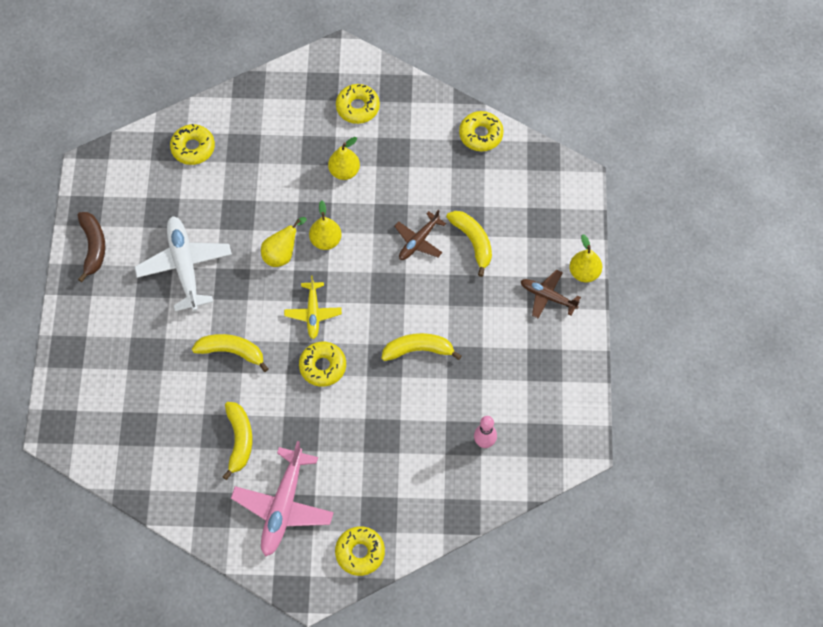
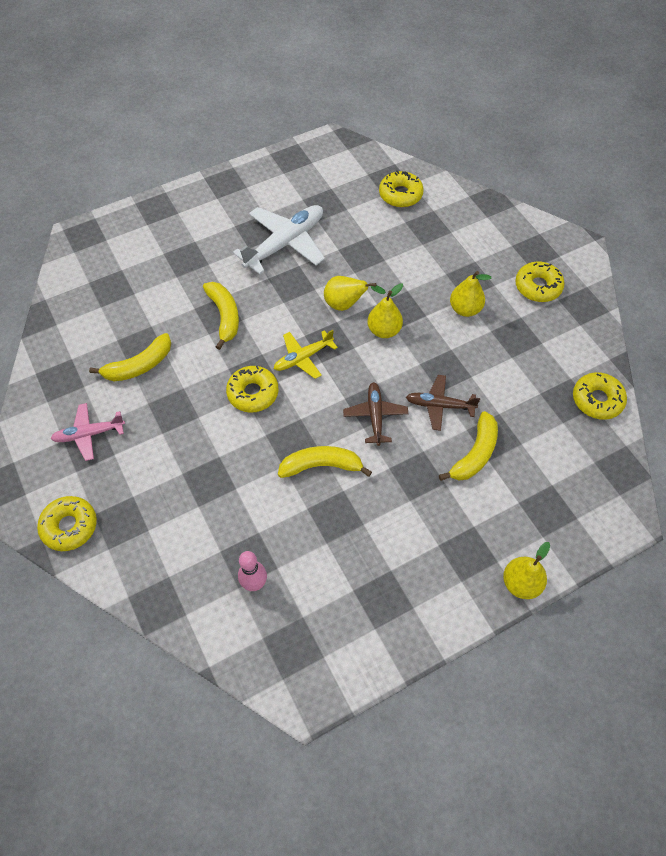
camera: 60 degrees right, 5 degrees down
brown banana [77,212,105,282] -> none
pink plane [231,441,334,556] -> pink plane [51,403,125,461], size x0.58
yellow banana [381,333,462,361] -> yellow banana turned 60 degrees counterclockwise [278,446,372,478]
brown plane [521,269,581,319] -> brown plane moved to [343,382,408,446]

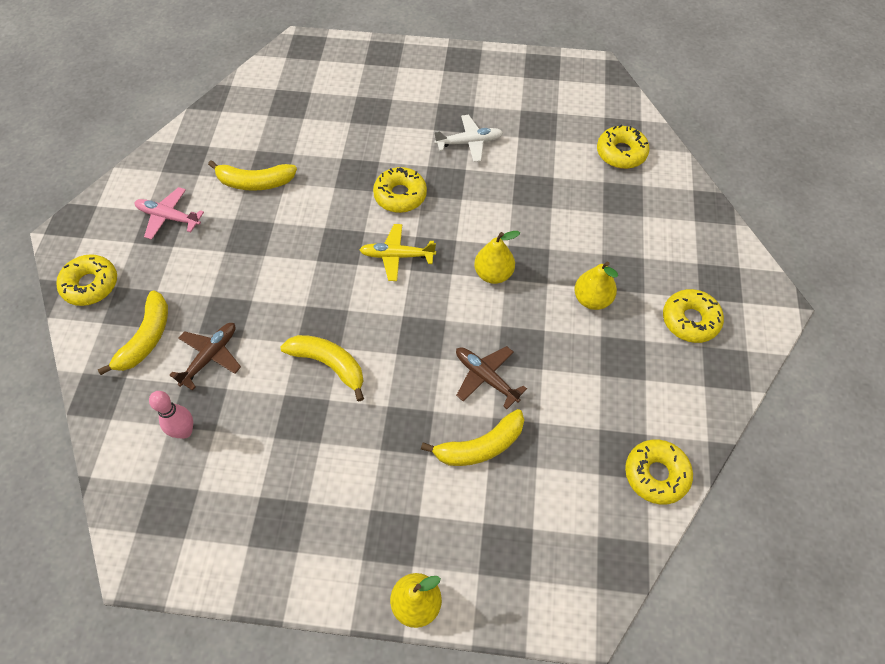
camera: 35 degrees right, 0 degrees up
yellow banana [203,282,239,350] -> yellow banana moved to [98,291,168,375]
yellow donut [226,366,279,413] -> yellow donut moved to [373,167,427,213]
white plane [233,205,325,275] -> white plane [434,115,503,162], size x0.58
yellow pear [324,276,386,311] -> none
brown plane [343,382,408,446] -> brown plane moved to [169,323,241,391]

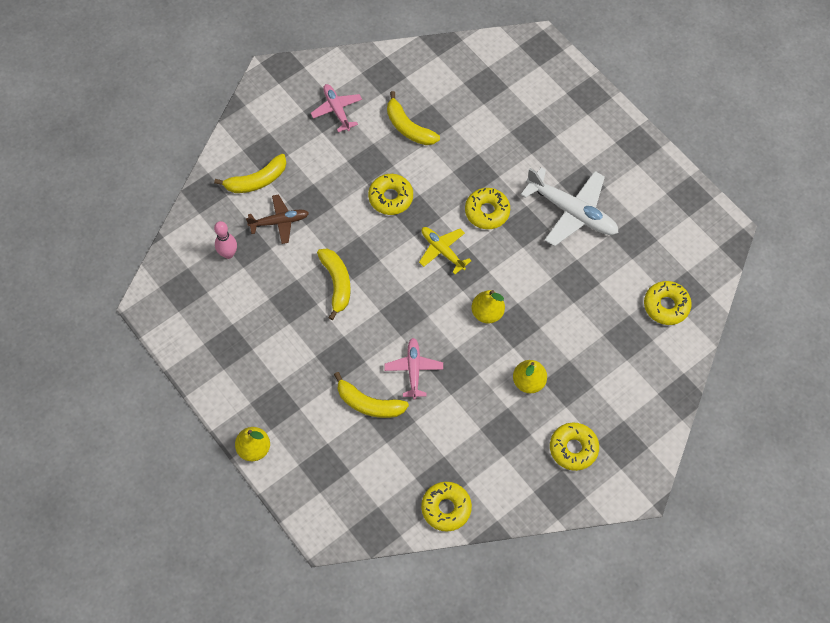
camera: 45 degrees right, 5 degrees up
yellow donut [56,254,117,306] -> yellow donut moved to [368,174,413,215]
white plane [434,115,503,162] -> white plane [521,167,619,246], size x1.71
brown plane [456,346,527,409] -> pink plane [384,338,443,399]

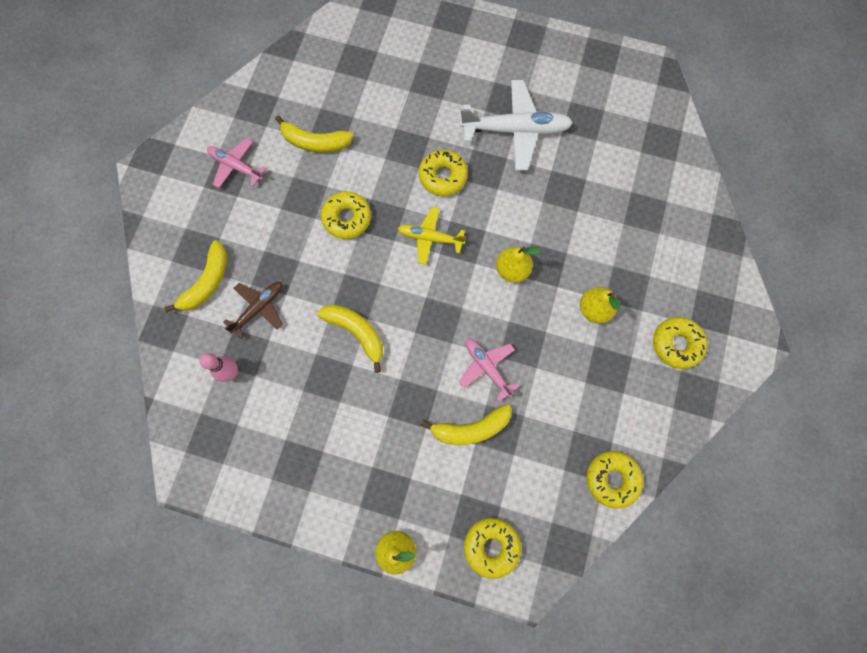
camera: 35 degrees left, 10 degrees up
yellow donut [644,281,692,325] -> yellow donut moved to [464,518,521,579]

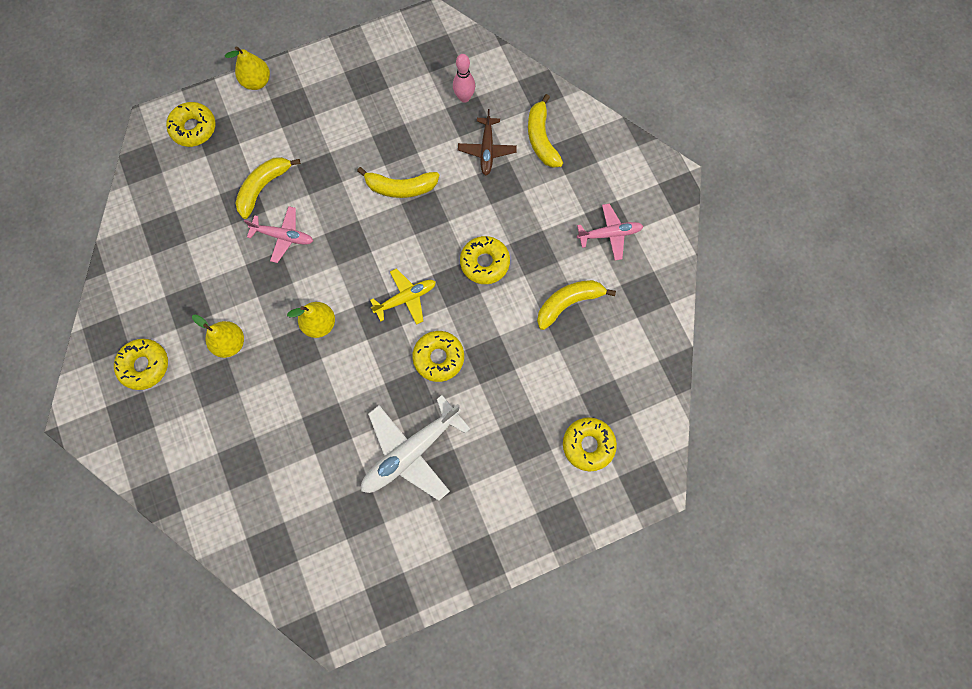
camera: 140 degrees right, 0 degrees up
yellow donut [587,451,643,509] -> yellow donut moved to [563,417,617,471]

